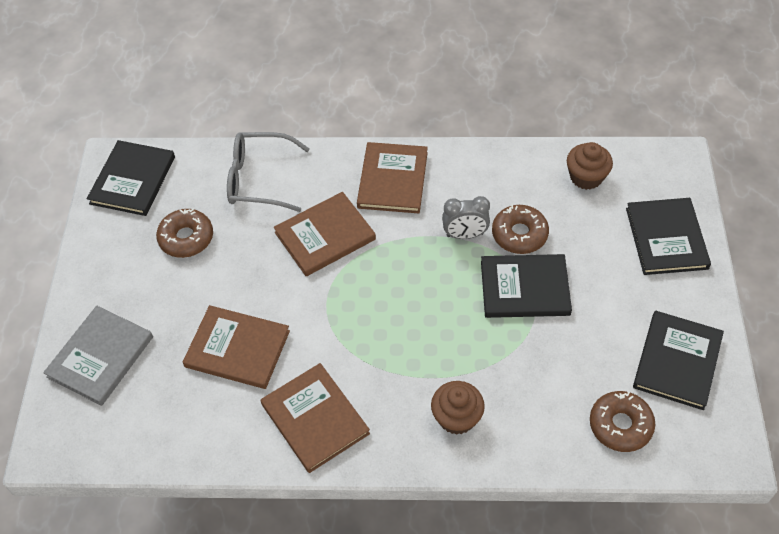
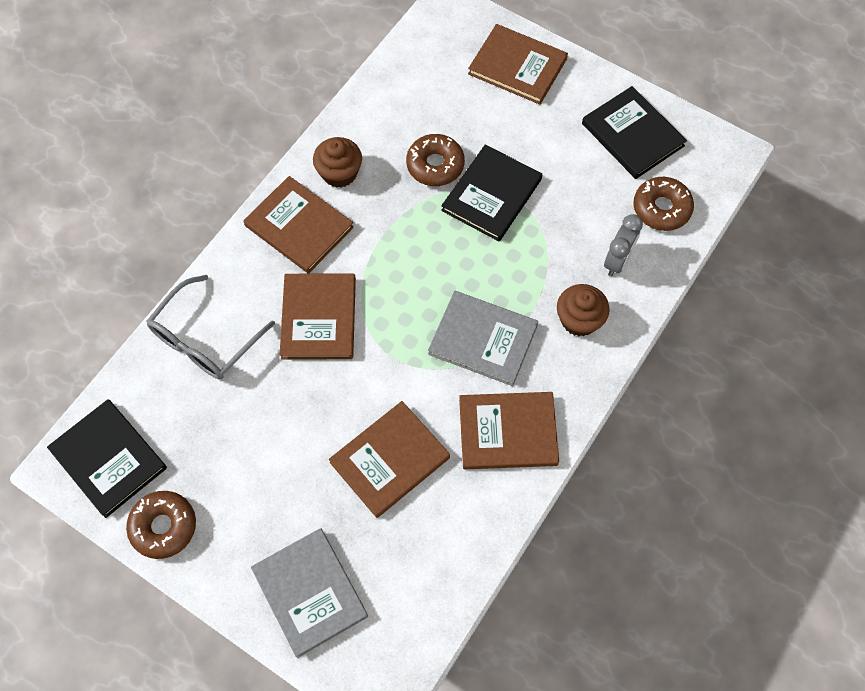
camera: 60 degrees left, 10 degrees up
brown donut [156,208,213,258] -> brown donut moved to [126,491,196,559]
grey clock [442,196,490,239] -> grey clock moved to [604,214,643,276]
brown cupcake [567,142,613,190] -> brown cupcake moved to [313,137,362,188]
black book [626,198,711,275] -> brown book [468,24,568,105]
none -> grey book [428,291,538,386]

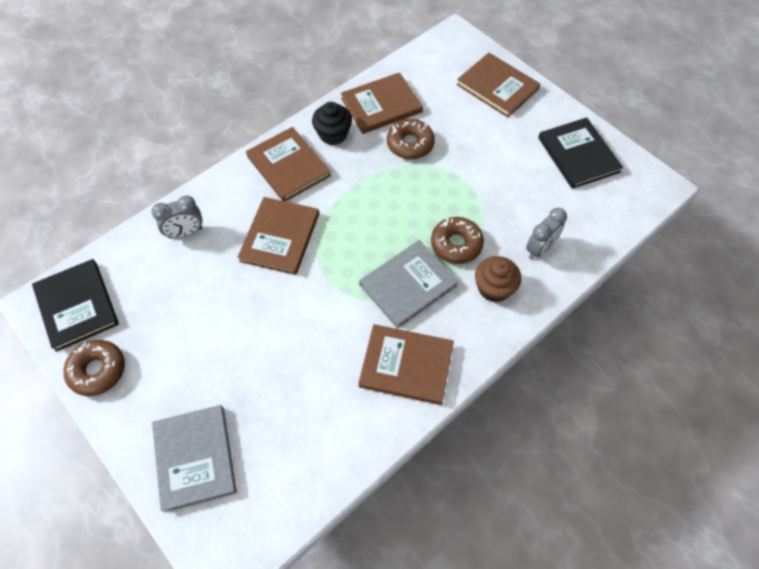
camera: 15 degrees right, 5 degrees down
grey glasses [146,275,275,379] -> grey clock [151,196,203,239]
brown cupcake [313,137,362,188] -> black cupcake [312,102,352,145]
brown book [329,401,450,518] -> brown book moved to [341,72,423,134]
grey book [428,291,538,386] -> grey book turned 75 degrees counterclockwise [359,240,459,329]
black book [441,144,542,241] -> none
brown donut [633,177,694,231] -> brown donut moved to [431,217,484,264]

